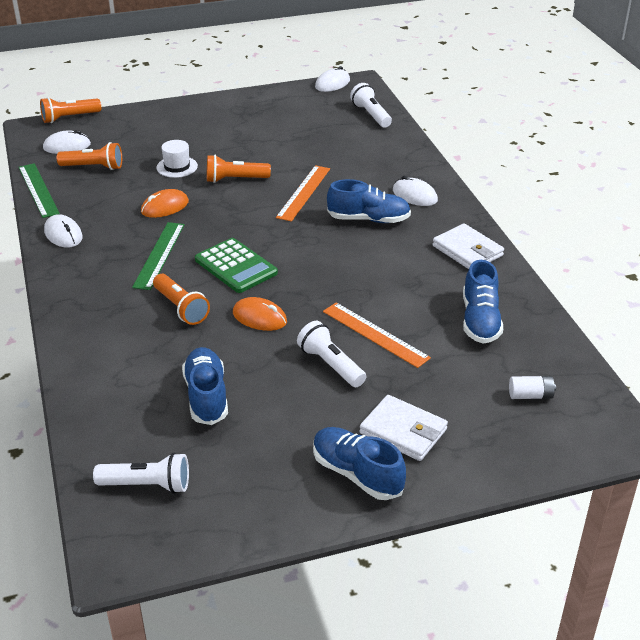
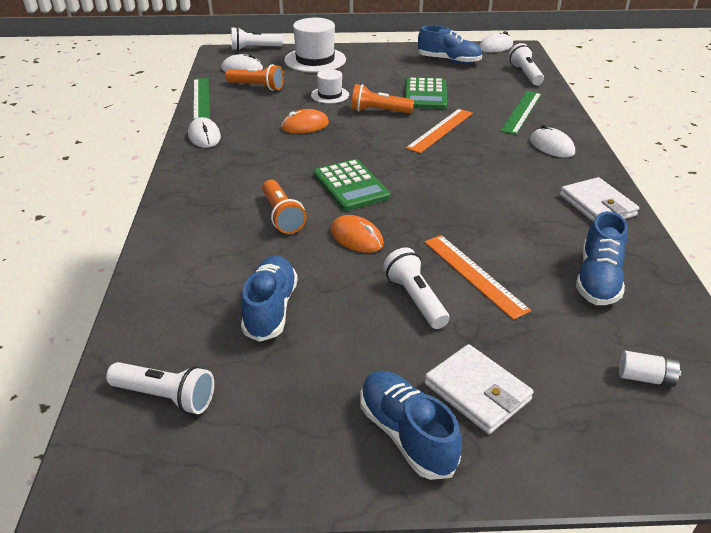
camera: 15 degrees right, 0 degrees up
orange flashlight [40,97,101,123] -> white flashlight [231,27,283,50]
green ruler [132,222,185,290] -> green ruler moved to [500,91,541,135]
blue shoe [327,179,411,223] -> blue shoe moved to [418,25,482,64]
none -> white hat [284,18,346,73]
none -> green calculator [405,77,447,109]

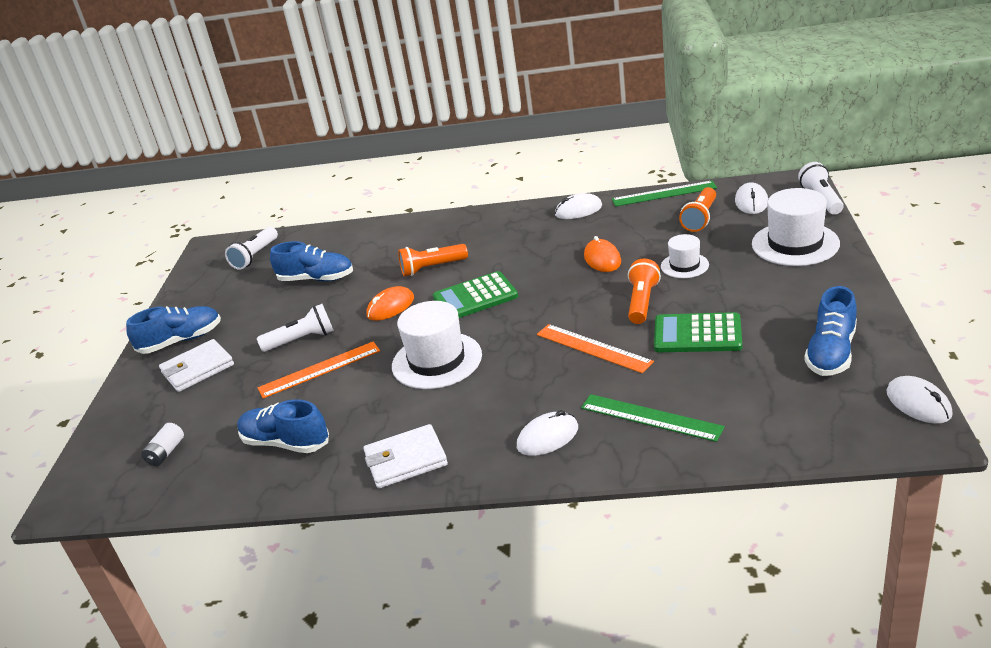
camera: 100 degrees right, 5 degrees down
white flashlight [508,43,544,85] -> none
none -> white hat [392,301,482,389]

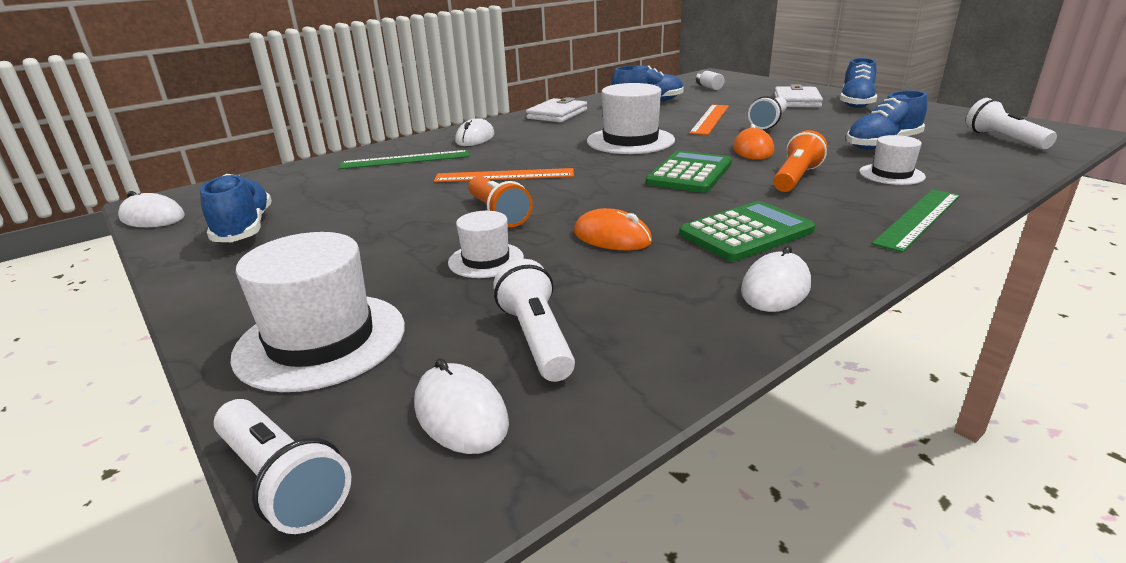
camera: 135 degrees right, 5 degrees down
green ruler [612,181,717,207] -> green ruler moved to [872,190,960,253]
green calculator [654,312,742,352] -> green calculator moved to [679,201,815,261]
orange flashlight [679,187,716,232] -> white flashlight [493,259,575,382]
none -> white hat [859,135,926,185]

